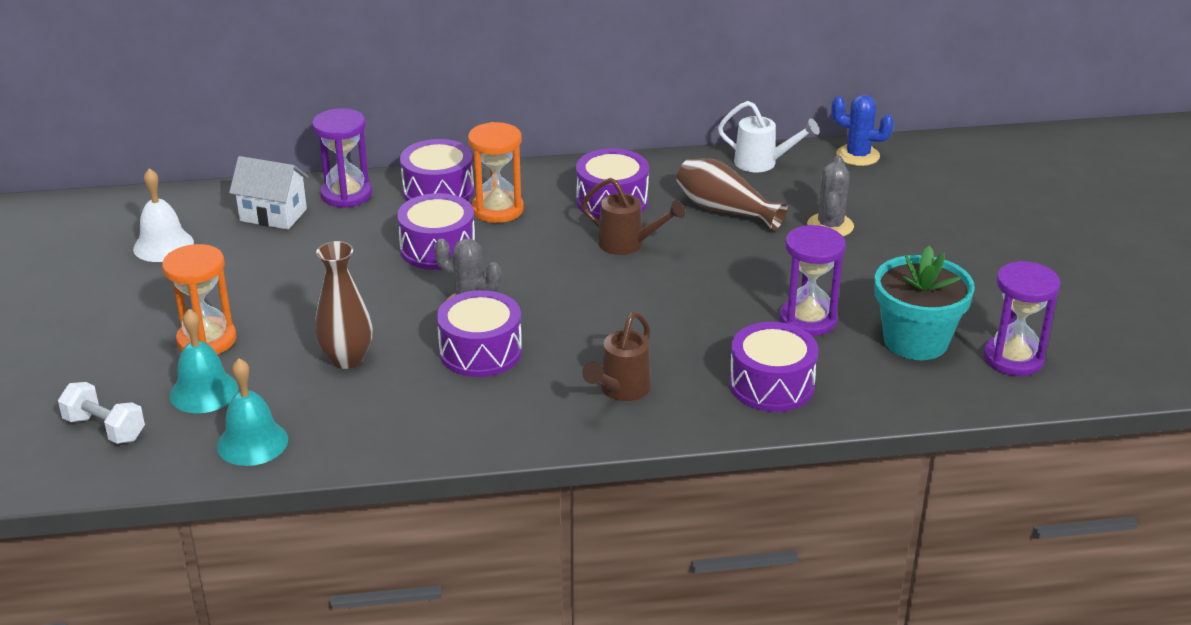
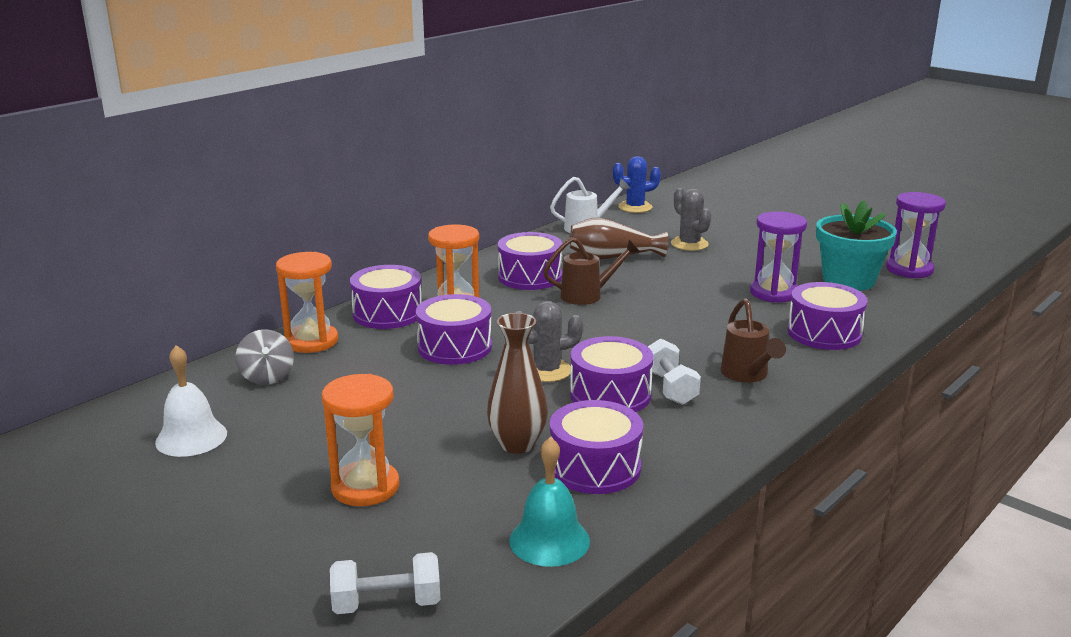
camera: 40 degrees left, 10 degrees down
turquoise bell [169,309,238,413] -> none
white house [229,156,309,230] -> grey spinning top [235,329,294,385]
purple hourglass [312,108,372,208] -> orange hourglass [276,252,338,353]
none -> purple drum [550,400,643,494]
none -> white dumbbell [648,338,701,405]

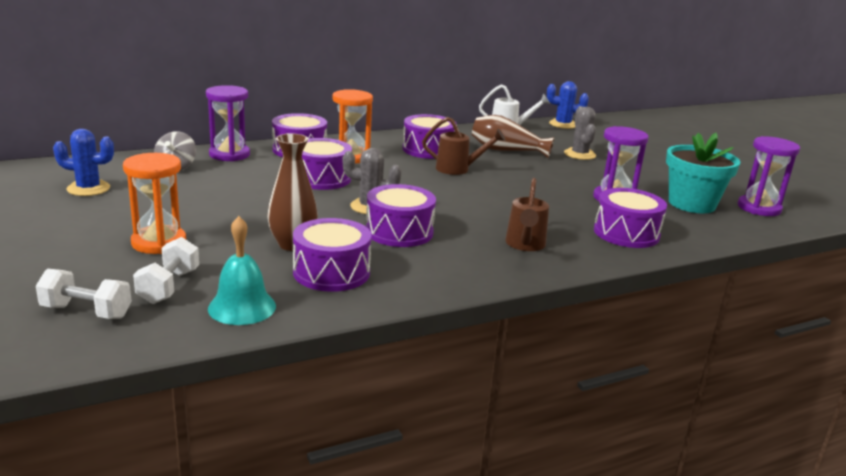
camera: 20 degrees right, 0 degrees up
white bell [155,345,227,457] -> blue cactus [53,129,114,196]
orange hourglass [276,252,338,353] -> purple hourglass [206,85,250,161]
white dumbbell [648,338,701,405] -> white dumbbell moved to [133,237,199,304]

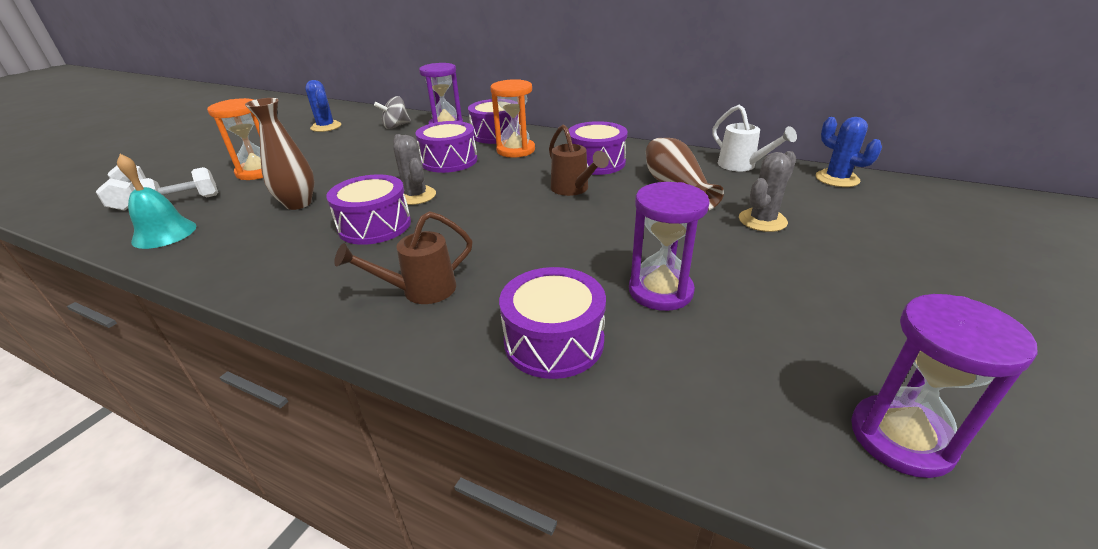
camera: 55 degrees right, 10 degrees up
purple drum [293,218,372,292] -> none
turquoise flower pot [666,133,741,213] -> none

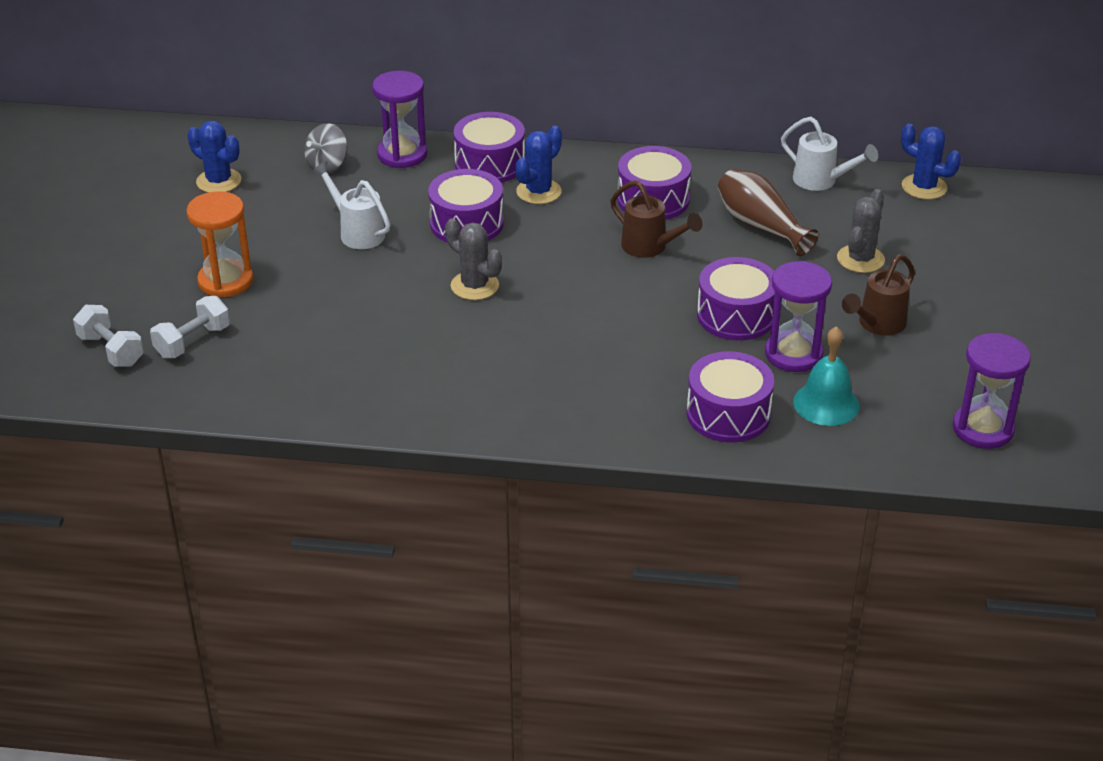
camera: 20 degrees left, 5 degrees up
turquoise bell [117,154,196,249] -> turquoise bell moved to [793,326,859,426]
brown vase [245,98,315,210] -> none
purple drum [326,174,411,245] -> purple drum moved to [697,257,775,341]
brown watering can [334,211,473,304] -> brown watering can moved to [842,254,915,336]
orange hourglass [490,79,535,158] -> blue cactus [515,126,562,204]
none -> white watering can [312,161,390,249]

